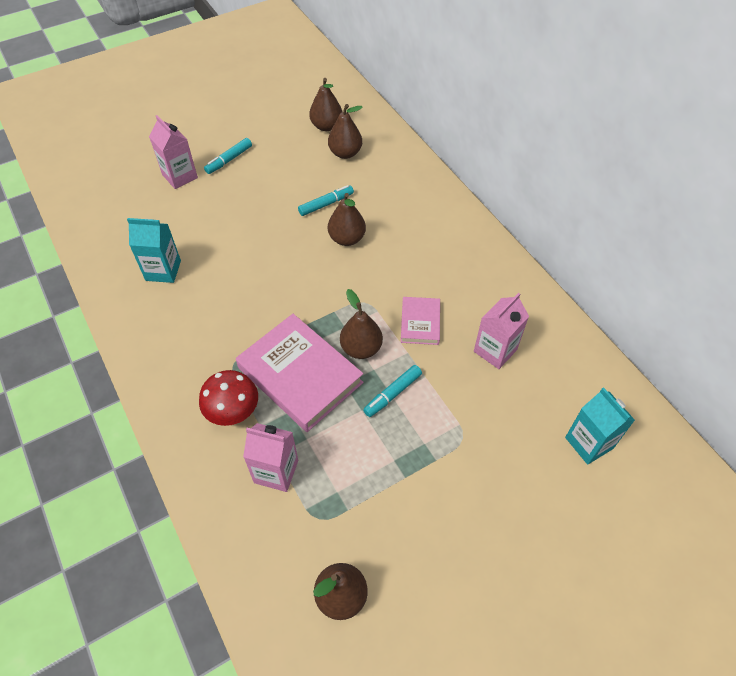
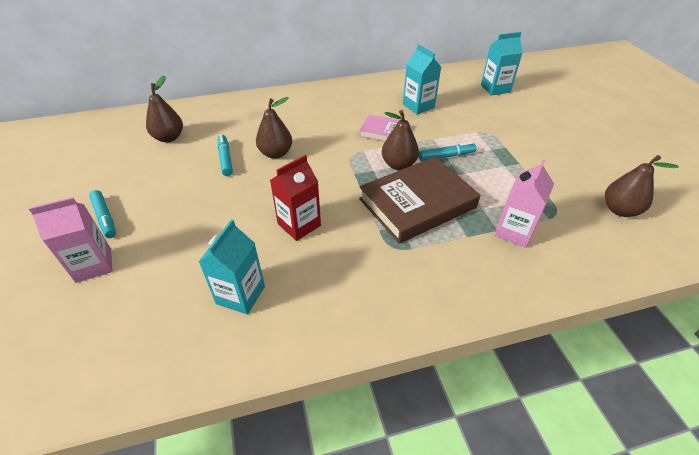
camera: 75 degrees left, 10 degrees down
red mushroom [199,370,258,426] -> none
pink book [236,314,363,432] -> brown book [359,157,480,244]
brown pear [309,78,343,131] -> none
turquoise marker [363,365,422,417] -> turquoise marker turned 75 degrees counterclockwise [419,142,476,161]
pink carton [474,293,529,369] -> turquoise carton [403,44,441,114]
none -> red carton [270,155,321,241]

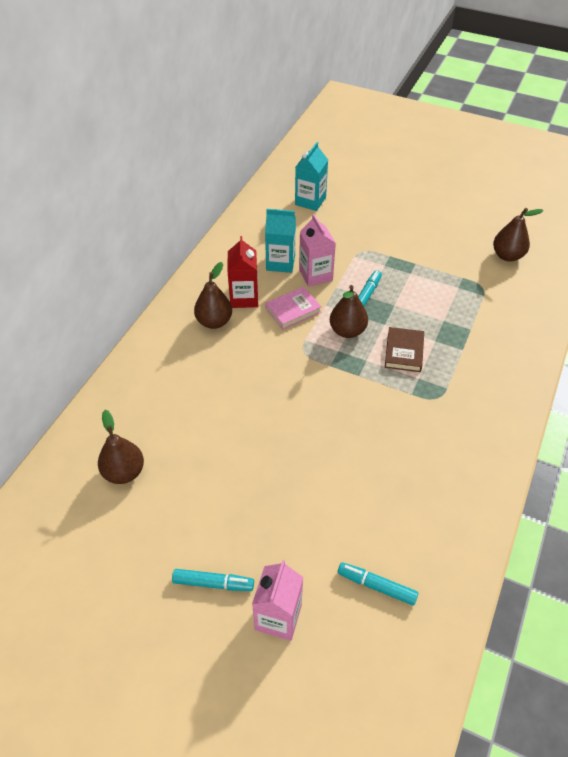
camera: 50 degrees left, 5 degrees up
turquoise carton [198,219,265,314] -> none
turquoise marker [218,134,233,176] -> turquoise marker moved to [338,562,419,606]
brown pear [256,97,292,159] -> brown pear moved to [194,262,232,329]
red carton [270,155,321,241] -> red carton moved to [227,236,258,308]
brown book [359,157,480,244] -> brown book [385,327,424,372], size x0.51
pink carton [494,159,554,248] -> pink carton moved to [299,214,336,287]

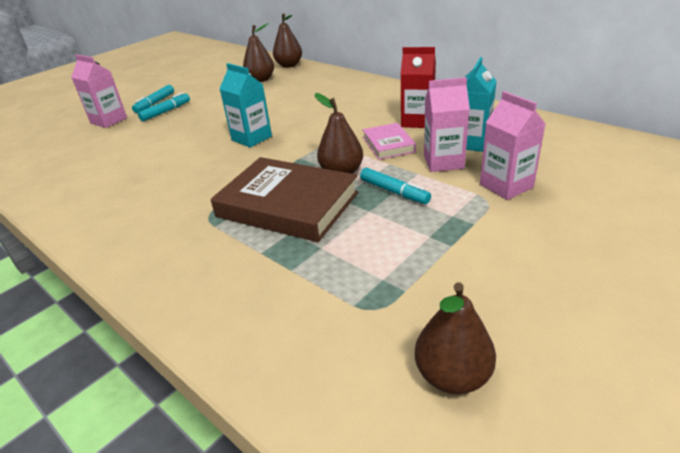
camera: 110 degrees right, 15 degrees down
brown pear [194,262,232,329] -> brown pear moved to [273,13,302,68]
turquoise carton [295,142,328,211] -> turquoise carton moved to [219,63,272,148]
turquoise marker [338,562,419,606] -> turquoise marker moved to [138,92,190,121]
brown book [385,327,424,372] -> brown book [211,157,358,242], size x1.94
none -> pink carton [480,91,546,200]

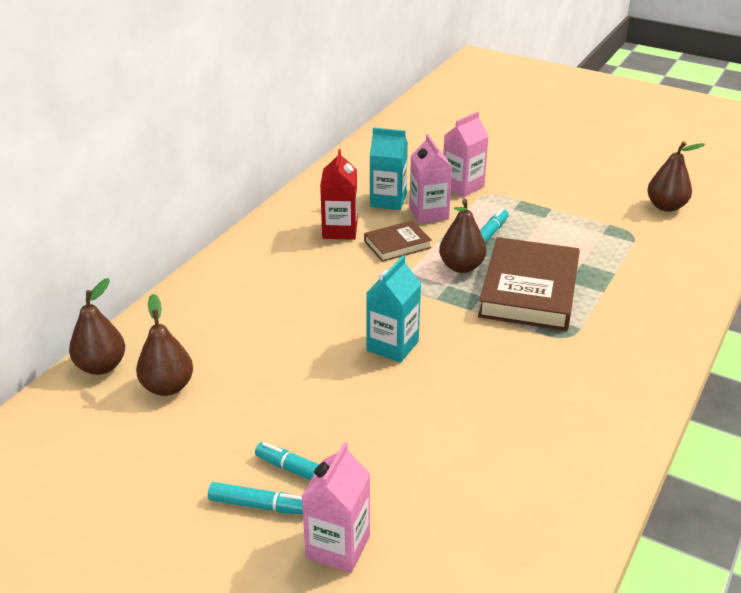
camera: 105 degrees left, 0 degrees up
pink book [363,123,416,160] -> brown book [364,220,432,262]

